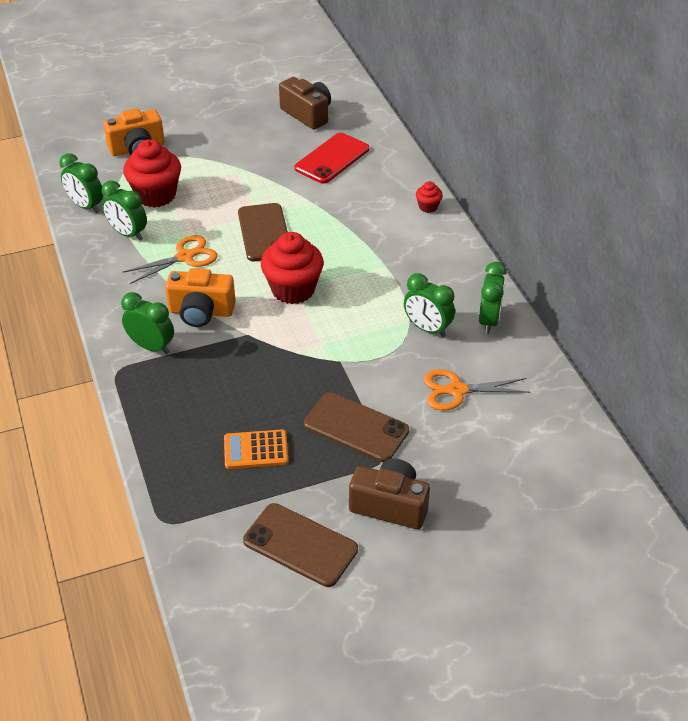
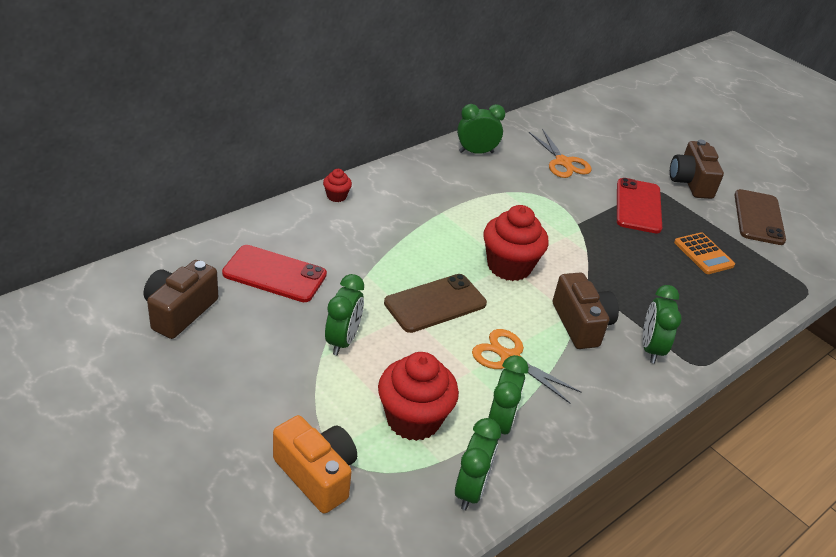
camera: 115 degrees left, 5 degrees down
orange camera [165,268,236,327] -> brown camera [553,273,619,349]
brown phone [304,392,409,462] -> red phone [617,178,662,233]
green clock [404,273,455,337] -> green clock moved to [325,274,364,355]

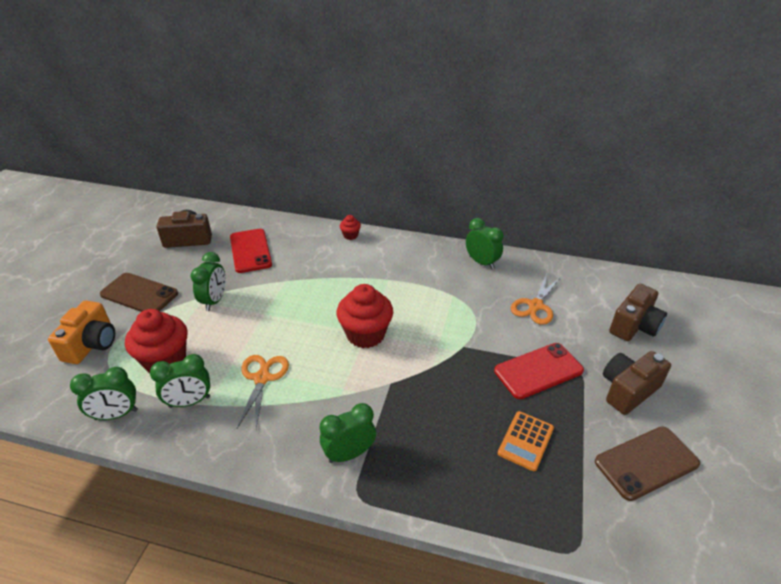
camera: 60 degrees right, 0 degrees up
green clock [325,274,364,355] -> green clock turned 60 degrees counterclockwise [191,252,226,311]
brown phone [384,274,487,333] -> brown phone moved to [100,273,178,312]
brown camera [553,273,619,349] -> brown camera moved to [609,284,667,341]

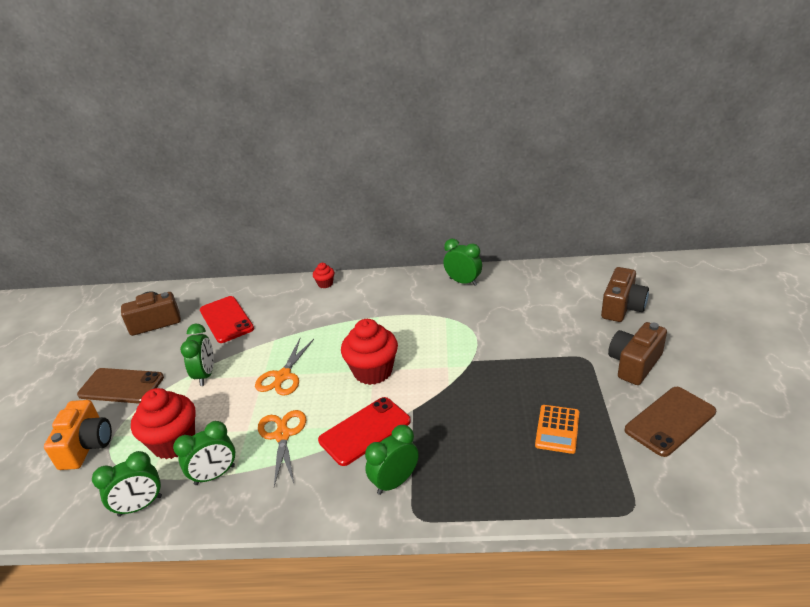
camera: 10 degrees left, 5 degrees down
red phone [494,343,584,399] -> red phone moved to [318,397,411,466]
orange scissors [511,274,561,325] -> orange scissors moved to [255,339,314,396]

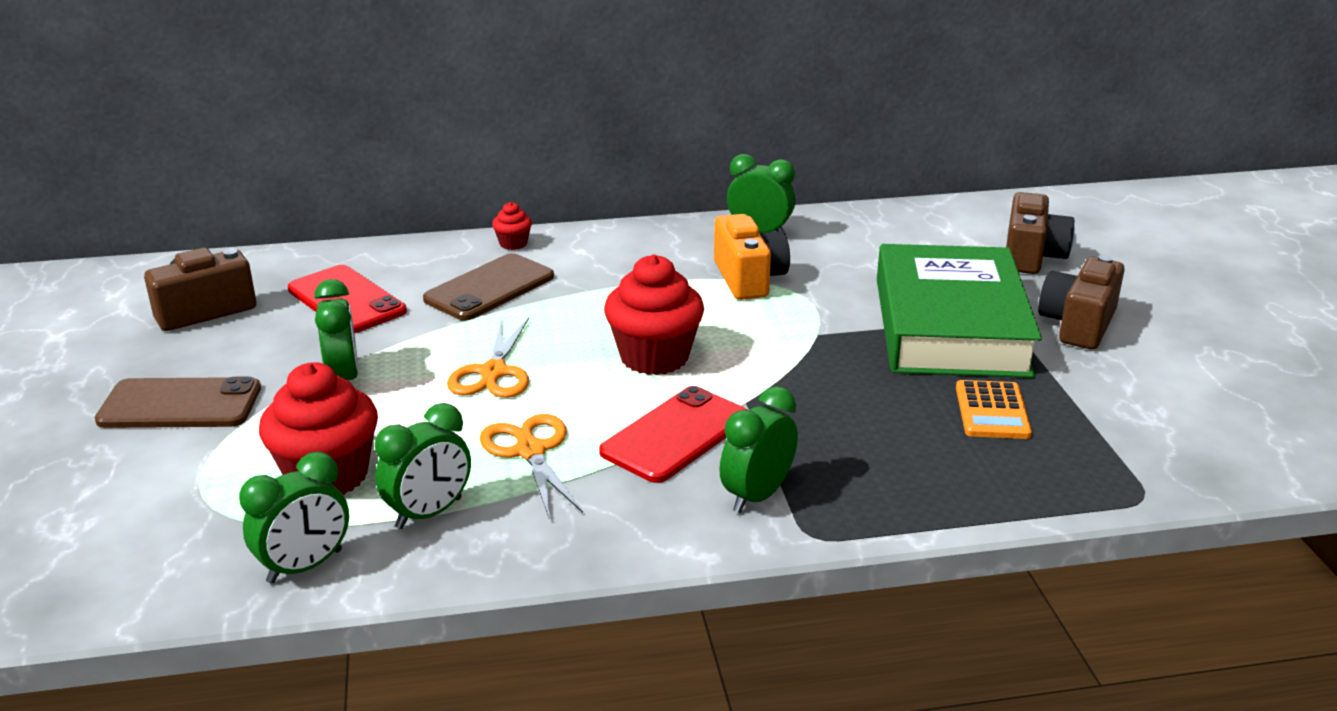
camera: 15 degrees left, 5 degrees down
orange camera [44,400,112,470] -> orange camera moved to [714,214,790,300]
brown phone [625,387,716,457] -> brown phone moved to [423,253,554,321]
none -> green book [877,244,1042,378]

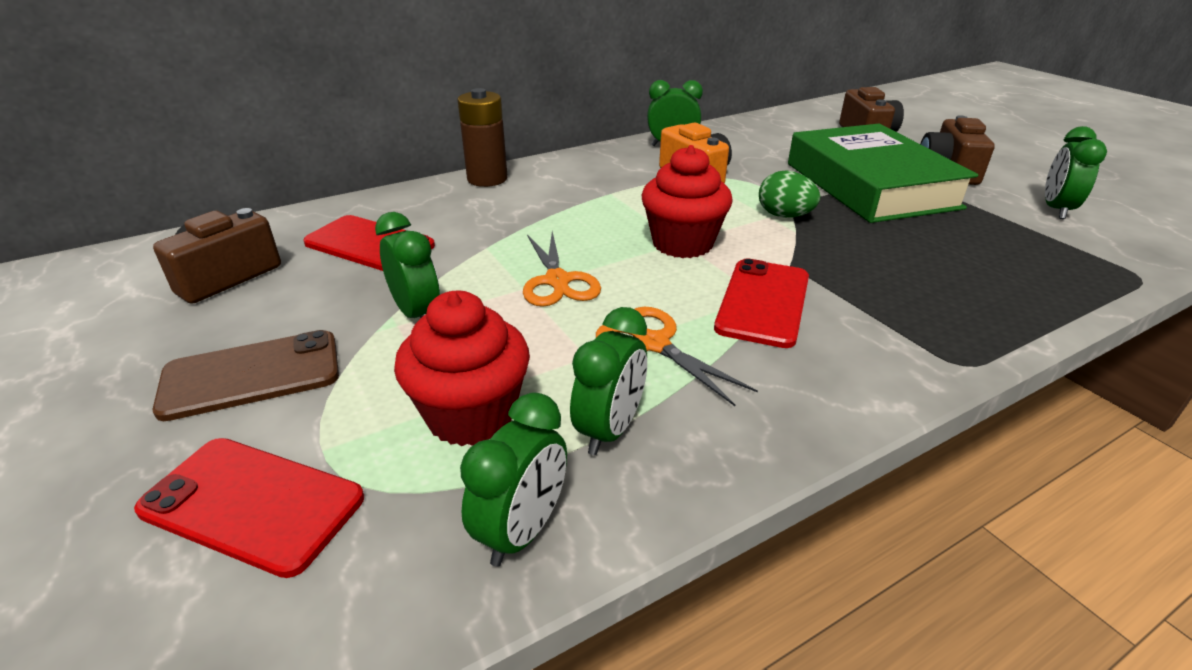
camera: 20 degrees left, 5 degrees up
brown phone [423,253,554,321] -> none
red cupcake [492,202,532,250] -> brown battery [457,88,508,187]
green clock [720,386,798,513] -> green clock moved to [1045,126,1107,219]
orange calculator [956,380,1032,439] -> none
none -> red phone [134,438,364,578]
none -> green egg [759,170,820,218]

